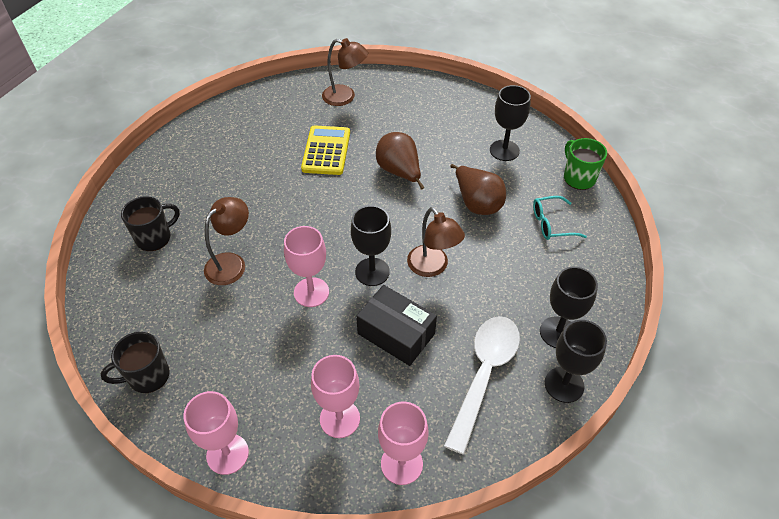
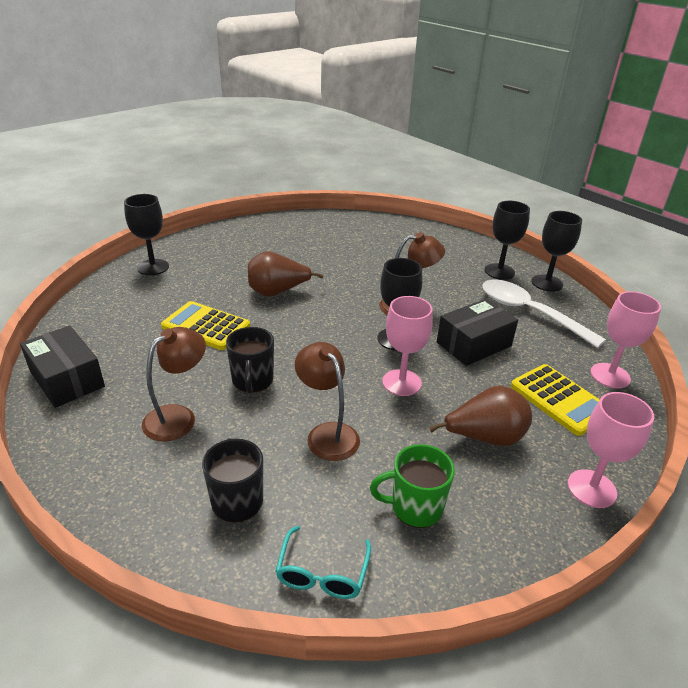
camera: 70 degrees left, 15 degrees down
black mug [101,332,170,393] -> black mug moved to [226,327,274,393]
pink goblet [311,355,360,438] -> yellow calculator [511,364,600,436]
brown lamp [322,38,368,106] -> brown lamp moved to [142,327,206,441]
brown pear [451,164,506,215] -> brown pear moved to [429,385,532,446]
black goblet [490,85,531,161] -> black goblet moved to [124,194,169,275]
turquoise glasses [533,196,587,240] -> turquoise glasses moved to [276,526,371,599]
green mug [564,138,607,190] -> green mug moved to [370,444,455,528]
none -> black box [20,325,105,408]

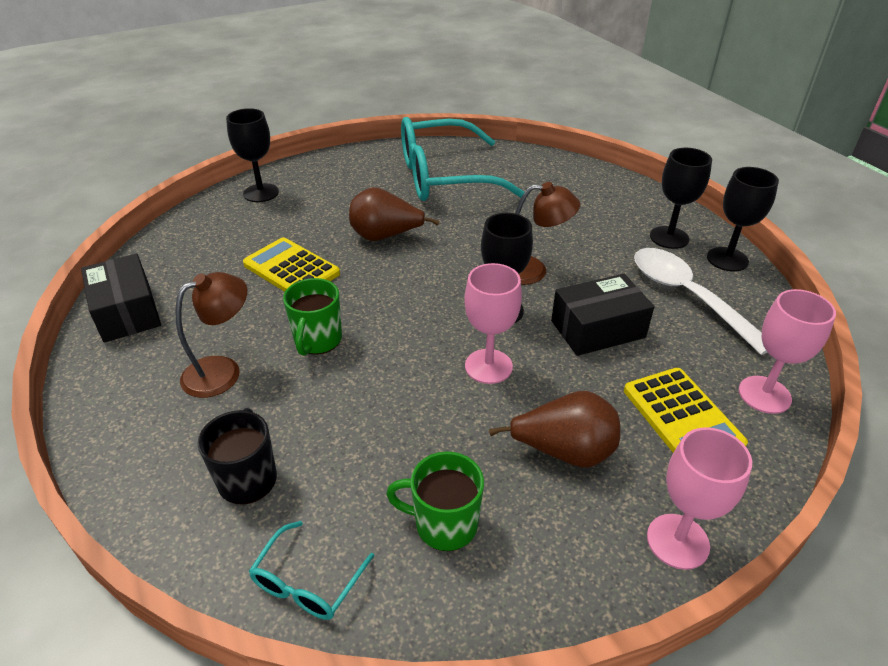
camera: 15 degrees right, 5 degrees up
black mug [226,327,274,393] -> green mug [283,278,342,356]
brown lamp [295,342,360,461] -> none
none -> turquoise glasses [401,117,525,201]

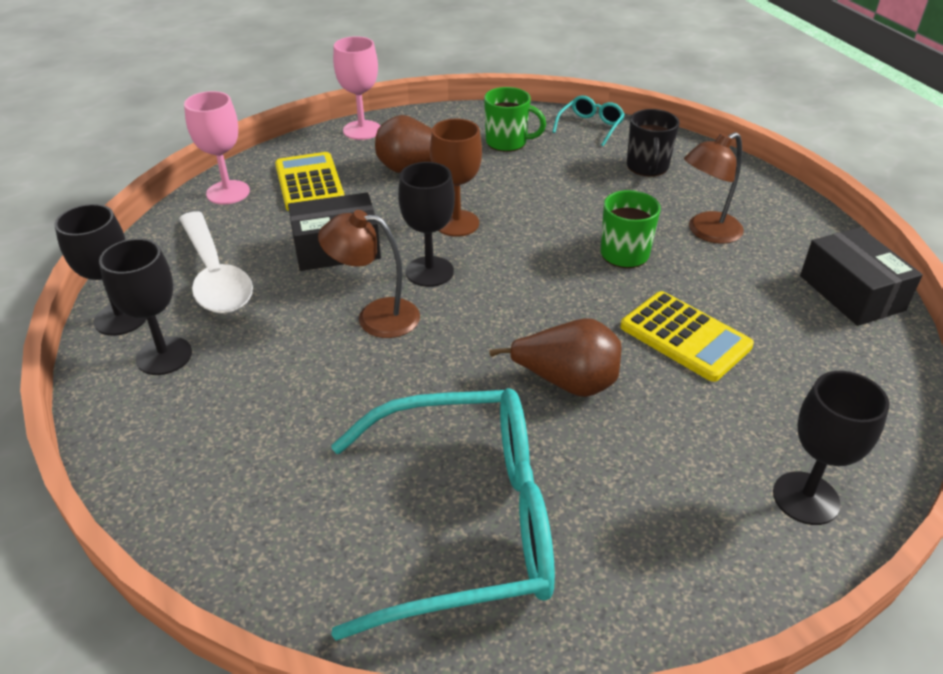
camera: 175 degrees left, 0 degrees up
pink goblet [464,263,522,384] -> brown goblet [430,119,482,237]

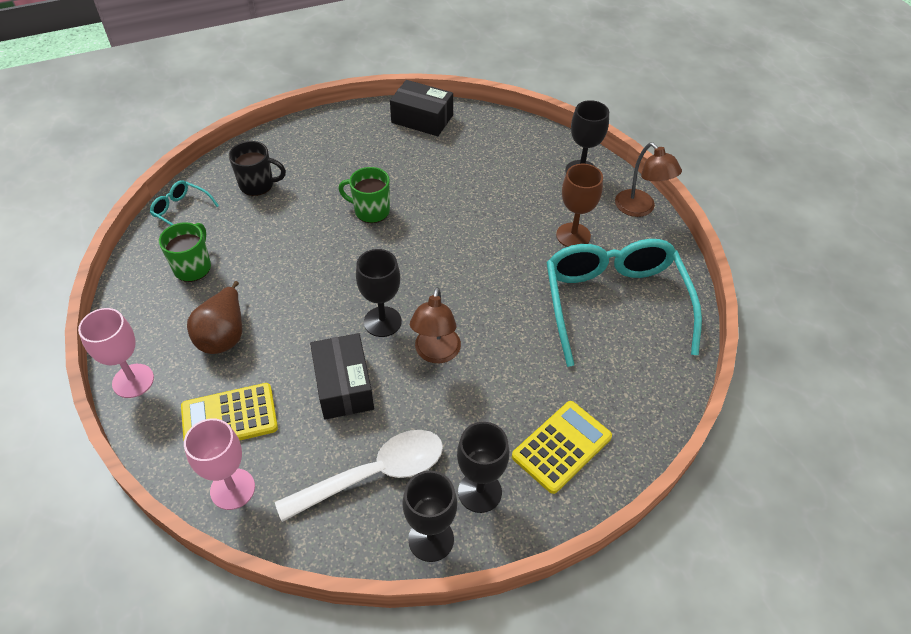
camera: 90 degrees left, 10 degrees up
brown goblet [430,119,482,237] -> brown goblet moved to [556,164,603,247]
brown pear [489,318,622,397] -> none
yellow calculator [620,291,754,382] -> yellow calculator moved to [512,401,612,494]
brown lamp [684,132,744,244] -> brown lamp moved to [615,143,682,217]
black box [800,227,923,326] -> black box turned 45 degrees clockwise [390,80,453,136]

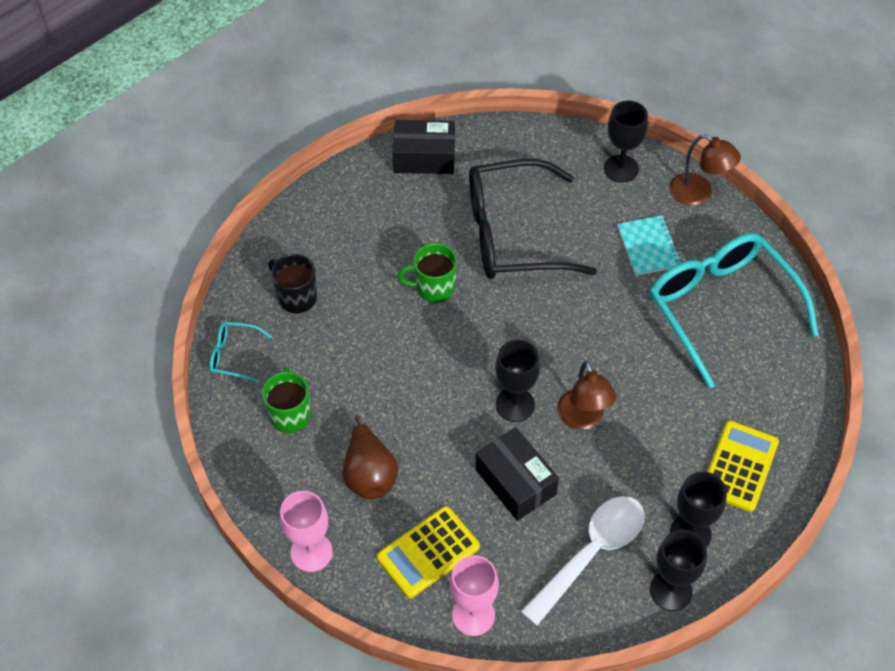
camera: 20 degrees left, 5 degrees up
black mug [229,141,286,196] -> black mug turned 120 degrees counterclockwise [268,254,317,314]
brown goblet [556,164,603,247] -> turquoise notebook [617,215,682,276]
none -> black glasses [469,159,597,279]

